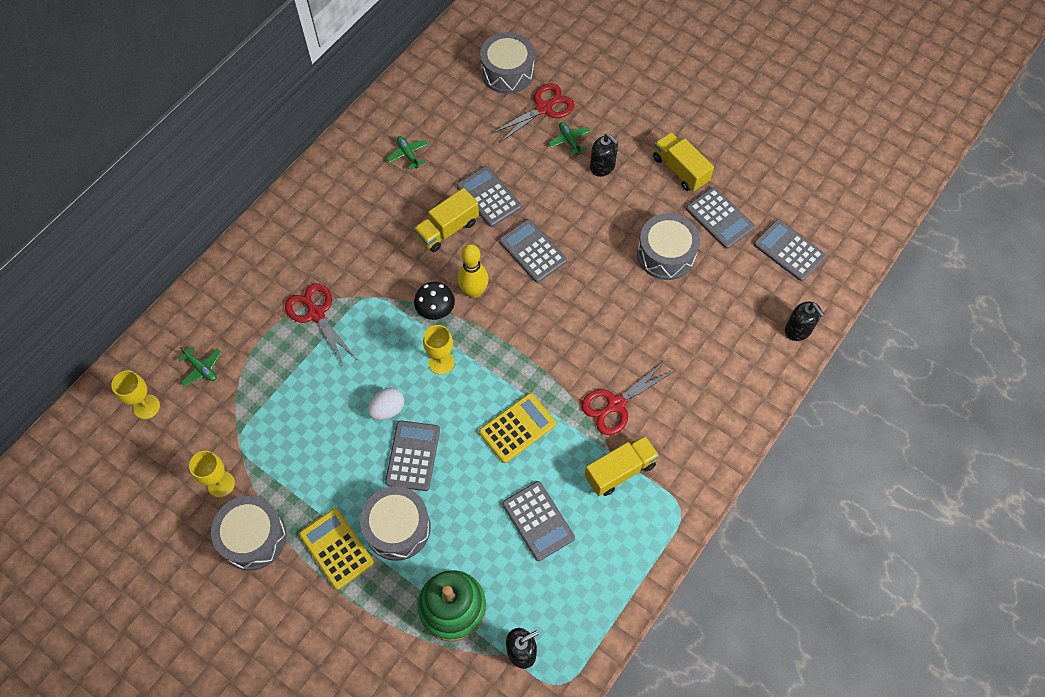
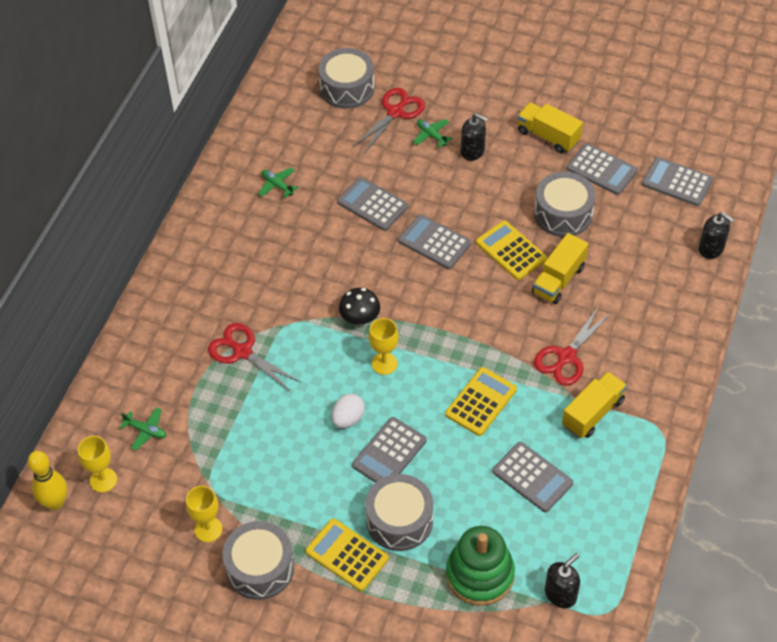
camera: 15 degrees left, 10 degrees down
grey calculator [385,420,440,491] -> grey calculator turned 135 degrees counterclockwise [352,417,427,483]
yellow truck [414,188,479,252] -> yellow truck moved to [532,233,588,304]
yellow bowling pin [457,244,489,298] -> yellow bowling pin moved to [28,451,67,510]
none -> yellow calculator [476,220,547,280]

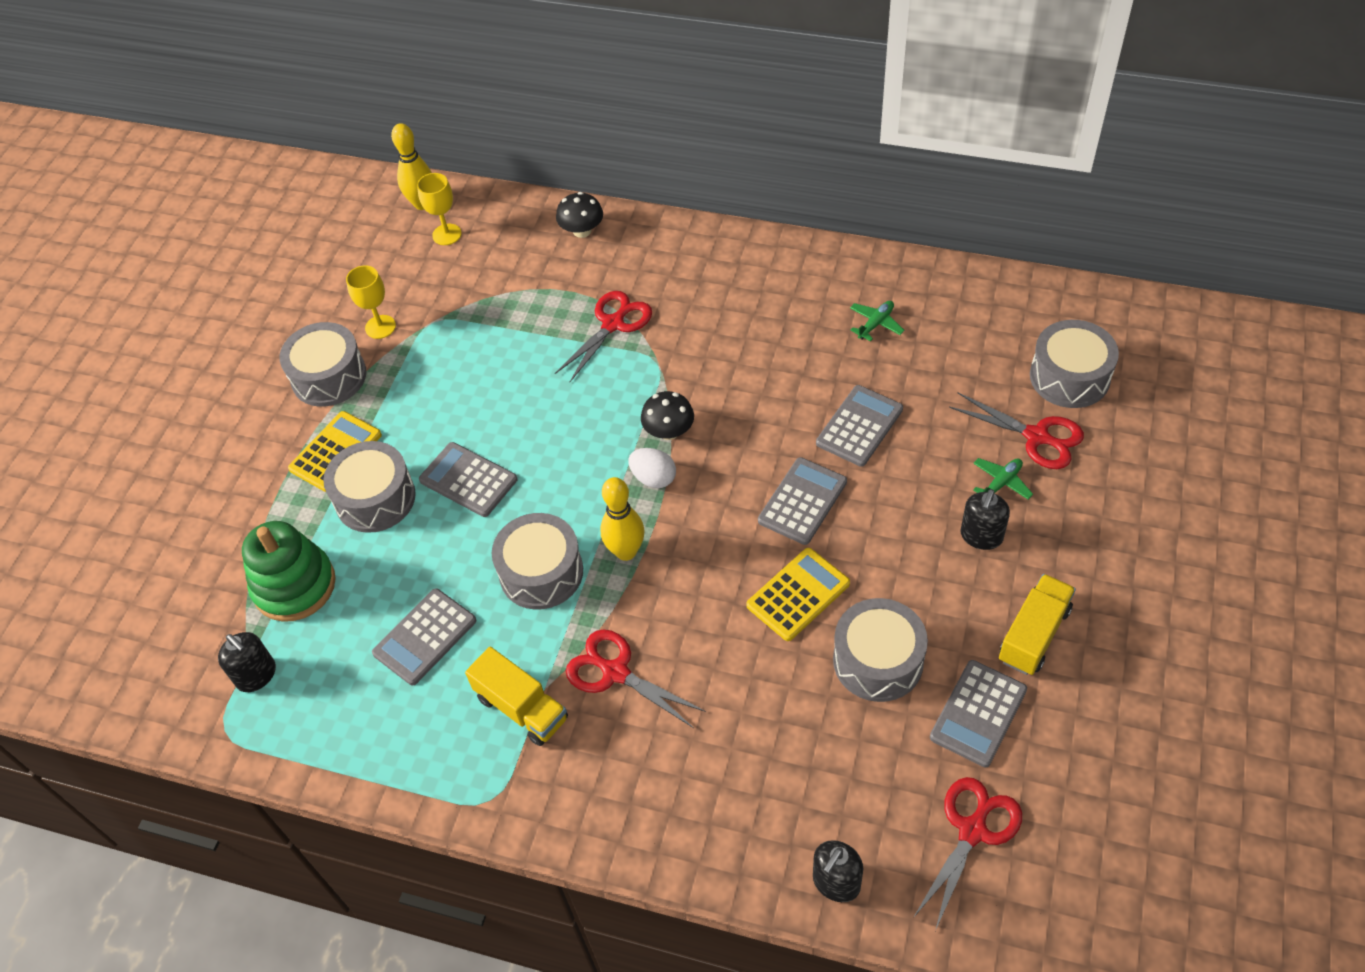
camera: 90 degrees right, 0 degrees up
green plane [120,407,166,450] -> none
white egg [331,394,365,428] -> white egg moved to [629,448,676,488]
yellow goblet [369,318,399,375] -> none
yellow calculator [445,367,517,436] -> grey drum [492,513,583,610]
yellow truck [532,233,588,304] -> none
grey calculator [642,157,713,206] -> red scissors [913,777,1022,931]
none -> black mushroom [556,192,603,238]
none -> yellow bowling pin [600,477,645,561]

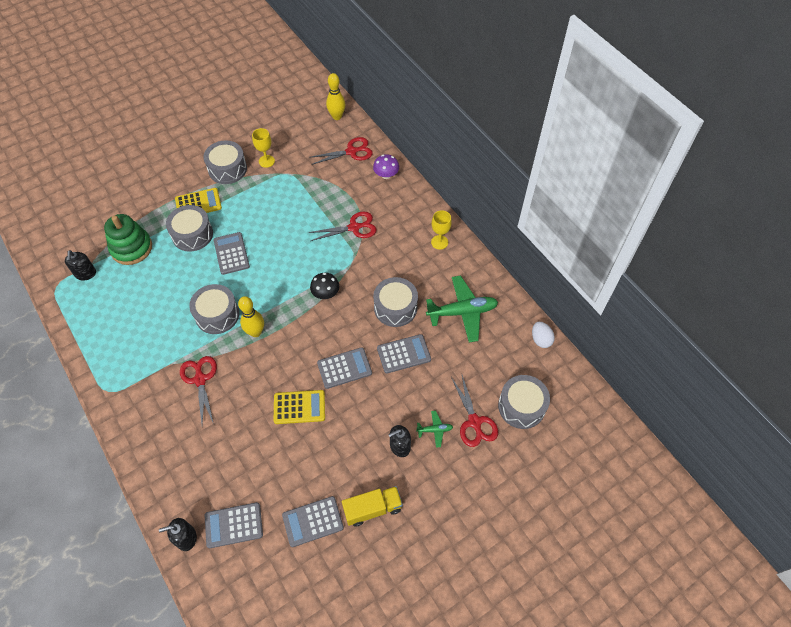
camera: 35 degrees right, 5 degrees up
grey calculator [372,588,476,685] -> grey calculator moved to [205,502,263,548]
yellow goblet [417,173,462,245] -> yellow goblet moved to [431,210,452,250]
yellow truck [465,647,568,746] -> none
black mushroom [556,192,603,238] -> purple mushroom [373,154,399,179]
white egg [629,448,676,488] -> white egg moved to [532,322,555,348]
grey drum [833,598,928,702] -> grey drum moved to [373,277,418,327]
green plane [850,301,905,341] -> green plane [426,276,498,342], size x2.17
red scissors [913,777,1022,931] -> red scissors moved to [309,137,373,165]

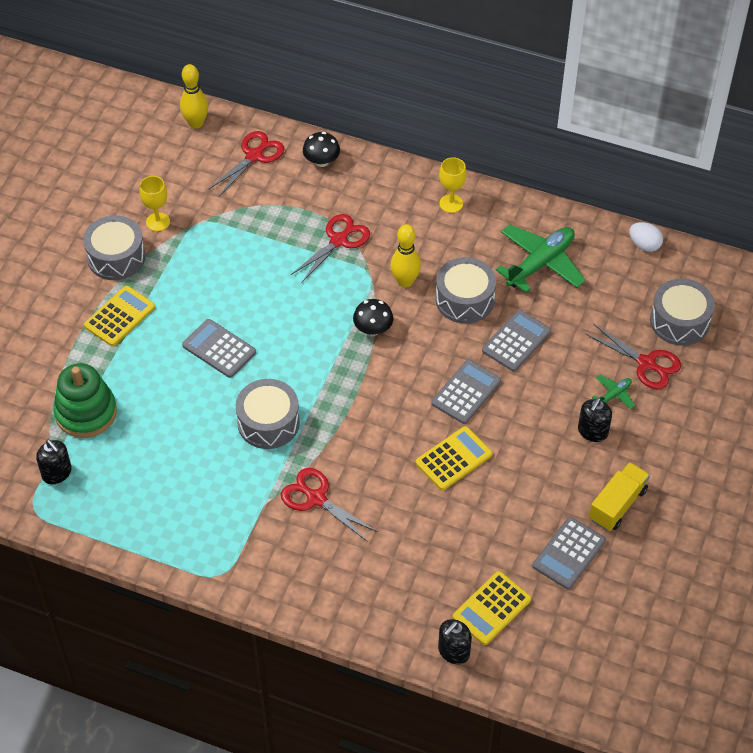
camera: 35 degrees left, 5 degrees down
grey drum [166,205,213,252] -> none
grey calculator [205,502,263,548] -> yellow calculator [452,571,531,645]
yellow bowling pin [238,296,264,337] -> yellow bowling pin moved to [391,224,421,288]
purple mushroom [373,154,399,179] -> black mushroom [303,132,340,167]

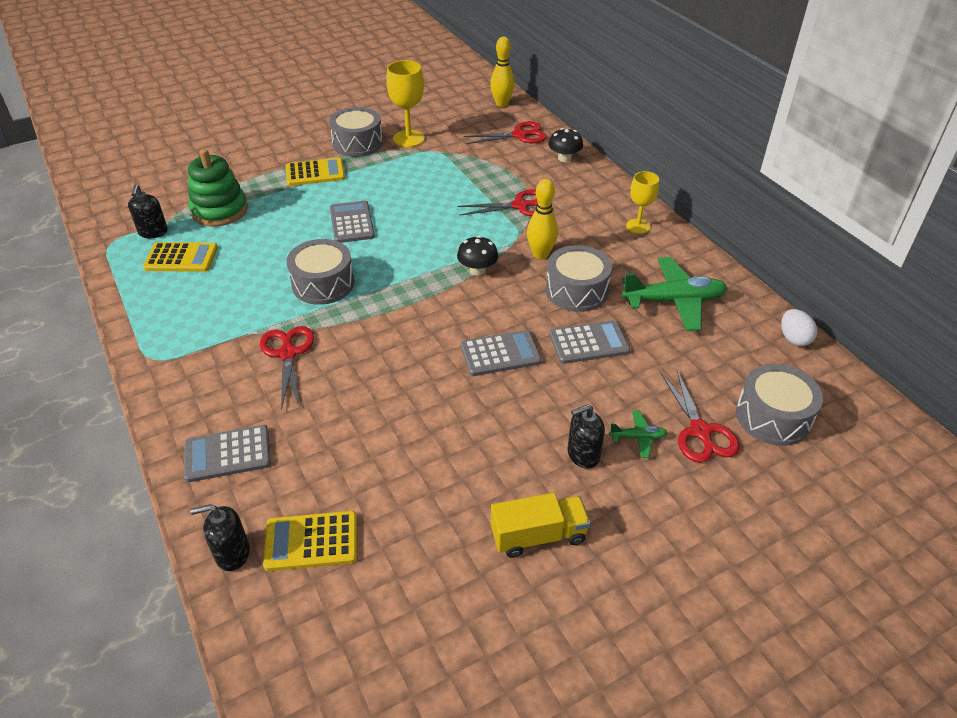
camera: 40 degrees right, 10 degrees down
yellow goblet [140,176,170,231] -> yellow goblet [386,60,425,147], size x1.52
yellow calculator [416,426,492,490] -> yellow calculator moved to [143,242,218,272]
grey calculator [532,517,606,589] -> grey calculator moved to [184,425,271,482]

